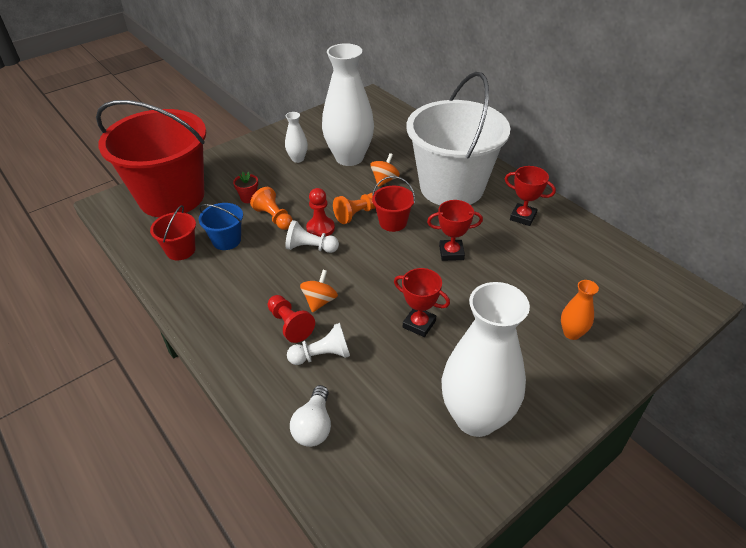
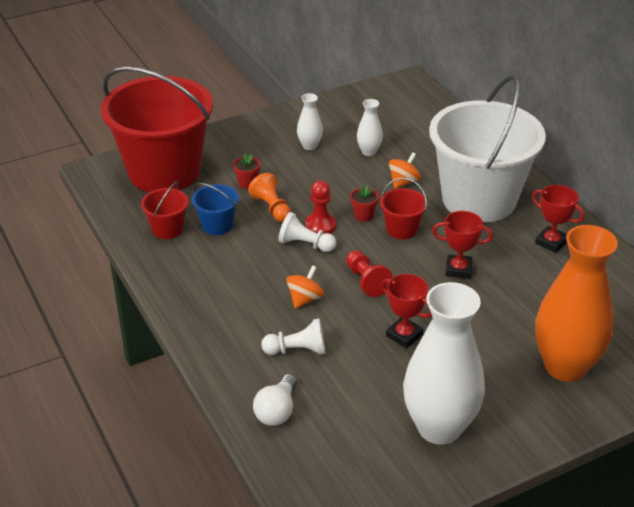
camera: 10 degrees right, 5 degrees down
red pawn [268,295,315,343] -> red pawn moved to [346,250,393,297]
white vase [322,43,374,166] -> white vase [357,99,383,156], size x0.44
orange pawn [333,193,375,224] -> red flower pot [350,185,379,222]
orange vase [561,280,599,340] -> orange vase [535,225,618,382], size x2.26

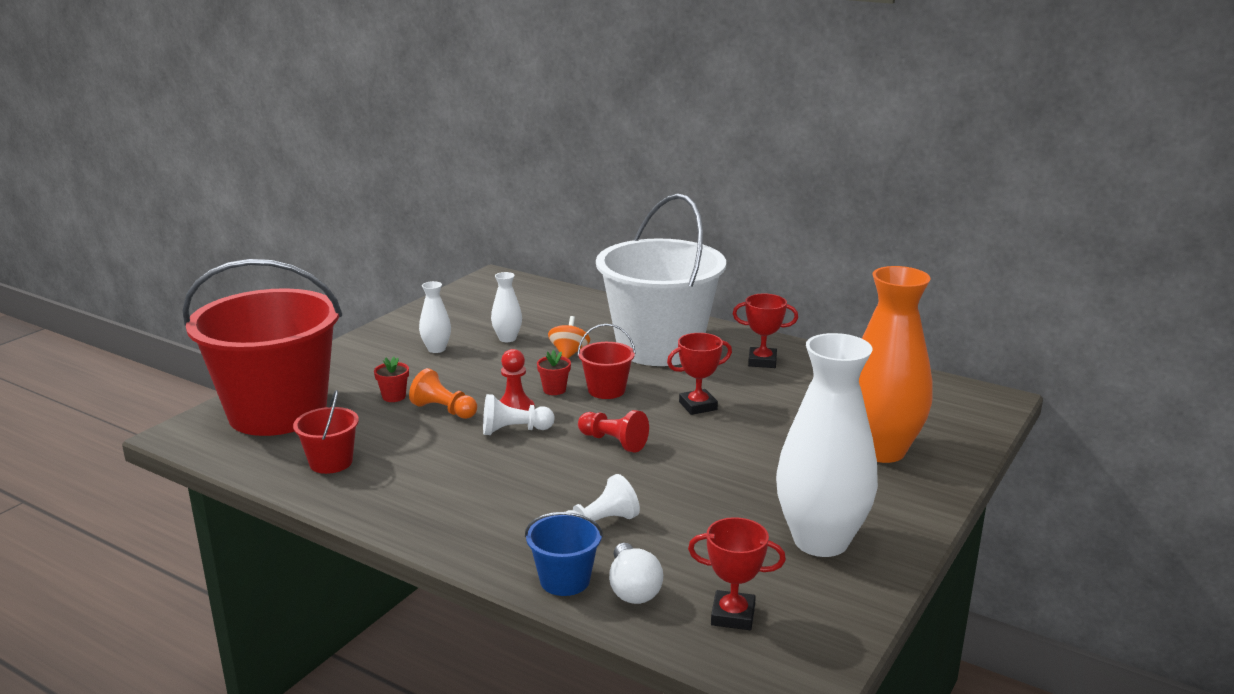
camera: 30 degrees left, 15 degrees down
blue bucket [192,183,239,235] -> blue bucket moved to [525,512,603,596]
orange spinning top [286,265,324,309] -> none
red trophy [381,274,432,348] -> red trophy moved to [688,517,786,630]

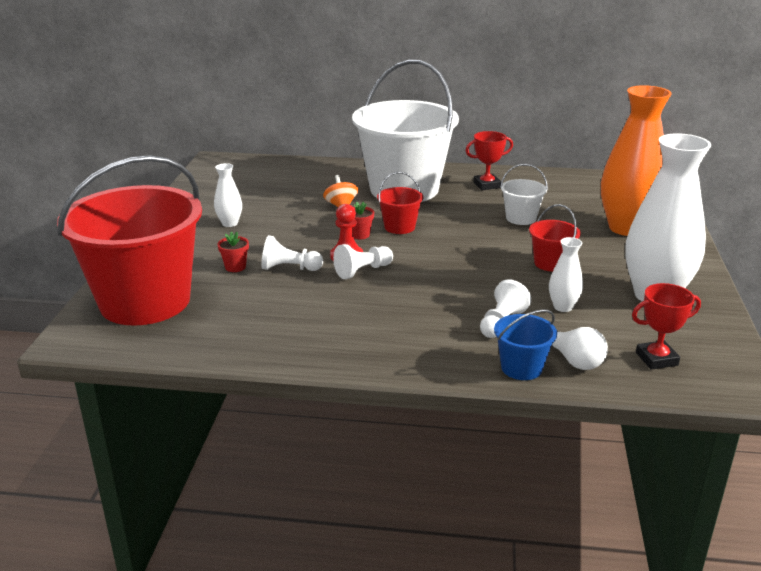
camera: 25 degrees left, 5 degrees up
red bucket [293,390,359,474] -> red bucket moved to [529,204,581,272]
orange pawn [409,368,477,419] -> white pawn [261,235,323,271]
white vase [491,272,522,342] -> white vase moved to [549,237,583,312]
red pawn [578,410,649,453] -> none
red trophy [667,333,732,415] -> none
none -> white bucket [500,164,548,225]

